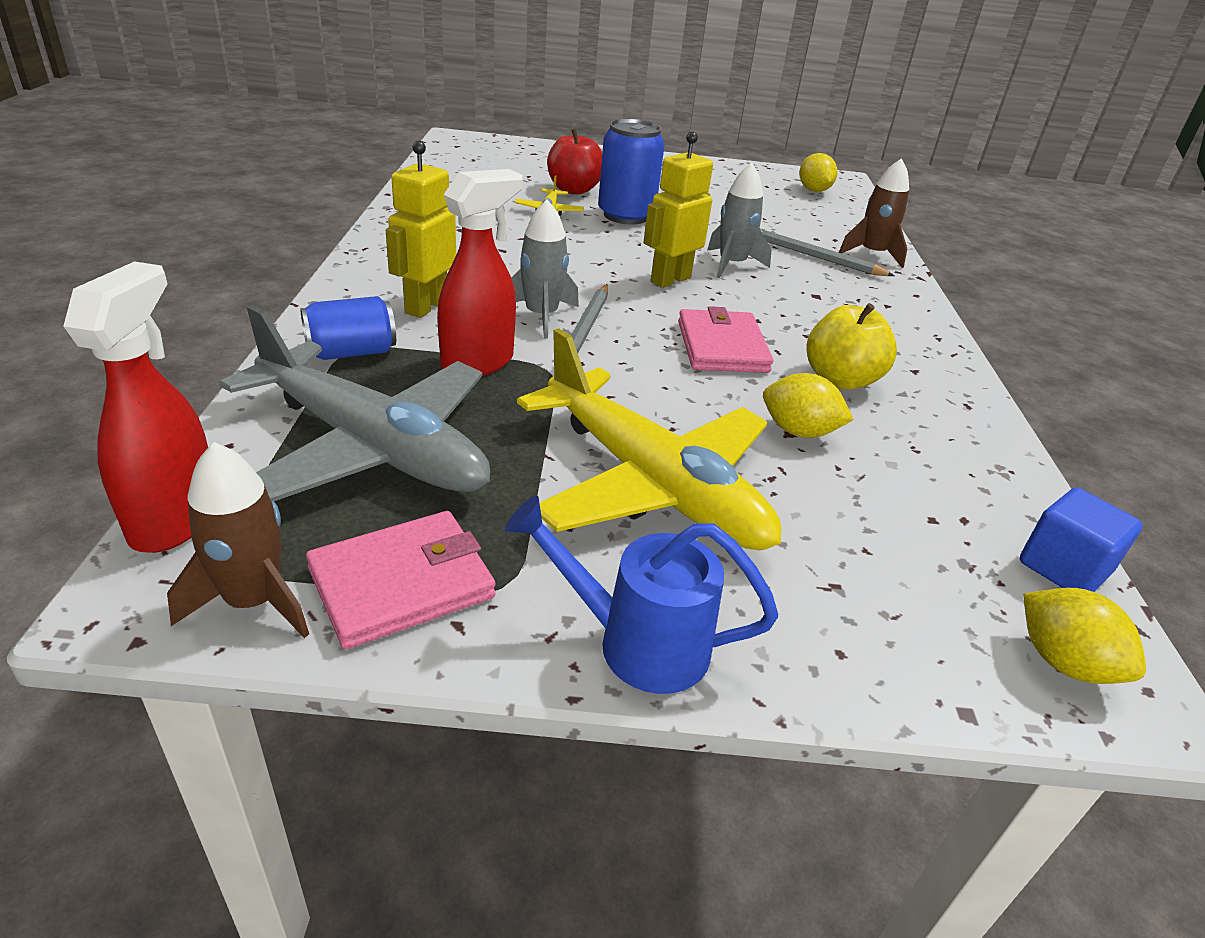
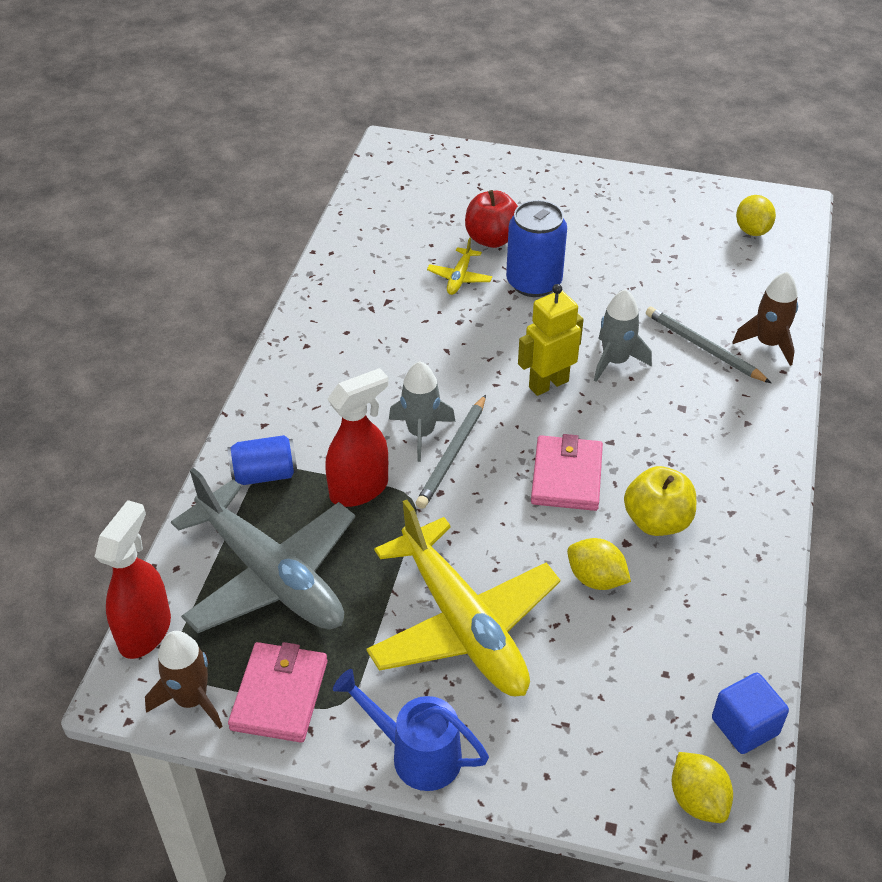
camera: 15 degrees right, 10 degrees up
pink wallet [306,511,496,649] -> pink wallet turned 60 degrees counterclockwise [228,642,327,743]
yellow robot [386,140,456,318] -> none

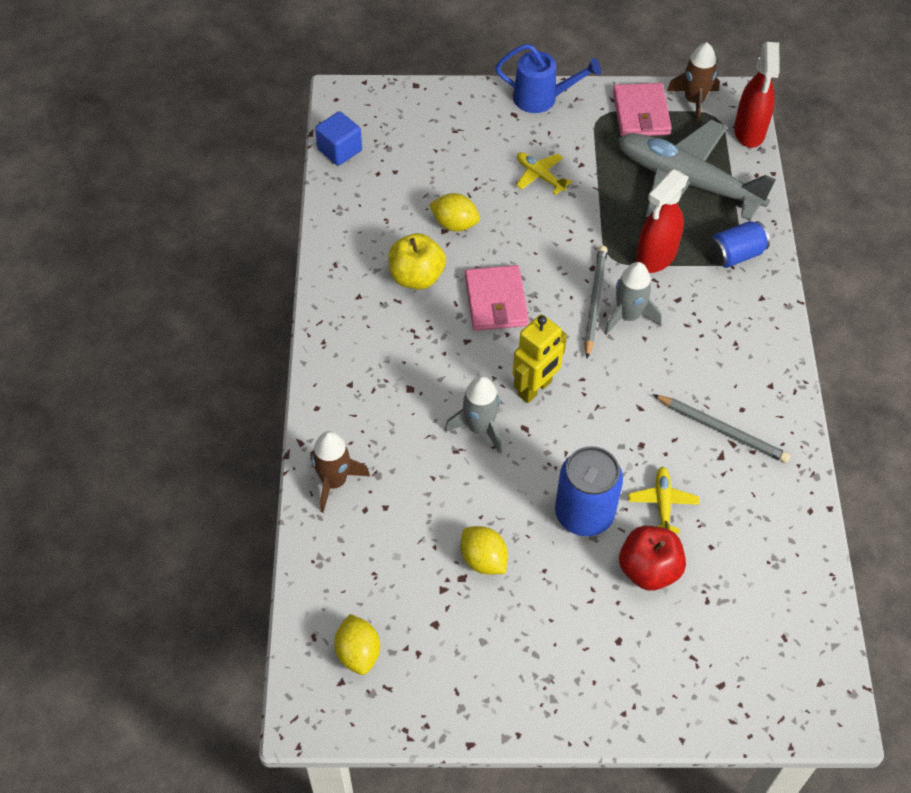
camera: 165 degrees right, 10 degrees up
yellow plane [366,500,560,696] -> yellow plane [516,152,572,195], size x0.41
grey pencil [646,307,771,383] -> grey pencil moved to [653,394,790,463]
yellow lemon [672,752,733,823] -> yellow lemon moved to [461,526,508,575]

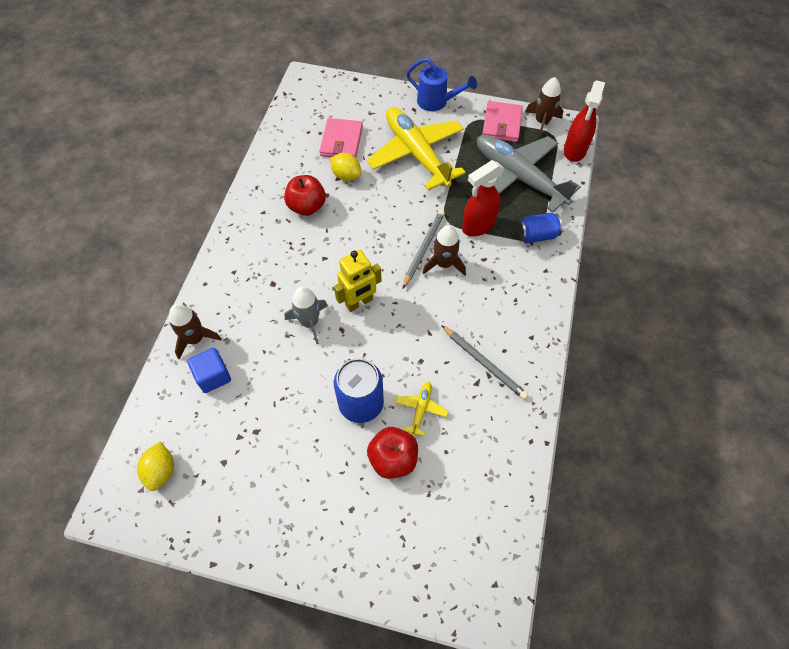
camera: 15 degrees right, 5 degrees up
blue cube [315,111,362,166] -> blue cube moved to [187,348,231,393]
yellow apple [388,233,446,289] -> red apple [284,175,326,216]
yellow lemon [461,526,508,575] -> none
pink wallet [465,265,529,331] -> pink wallet moved to [319,118,363,157]
yellow plane [516,152,572,195] -> yellow plane [367,107,466,191], size x2.45
grey rocket [604,262,661,335] -> brown rocket [423,225,466,276]

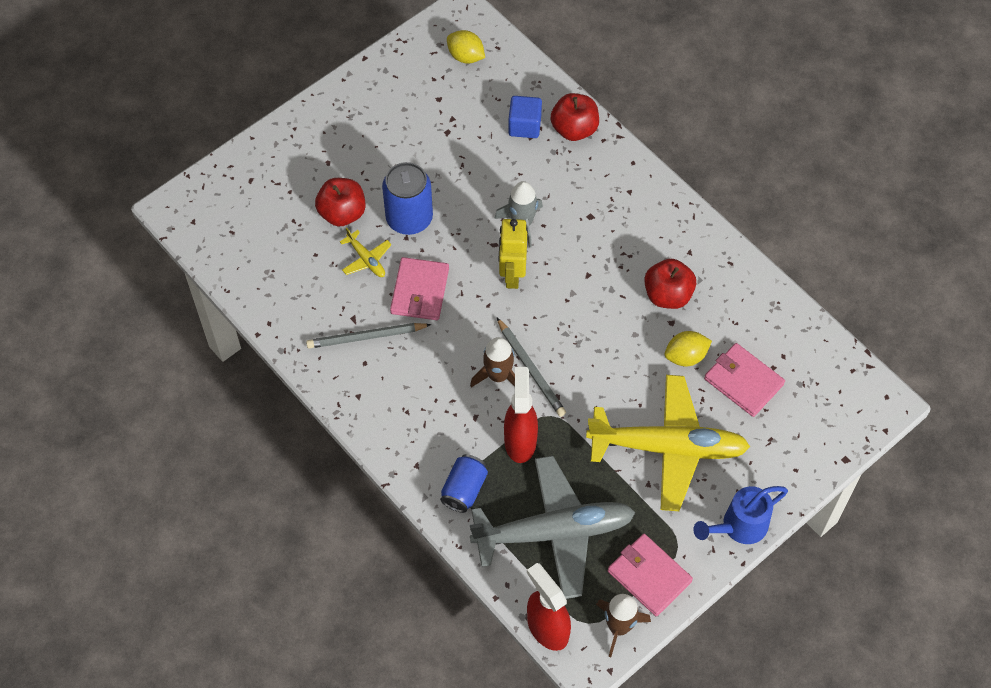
camera: 125 degrees right, 0 degrees up
brown rocket [169,304,222,360] -> red apple [551,93,599,141]
none -> pink wallet [390,257,449,320]

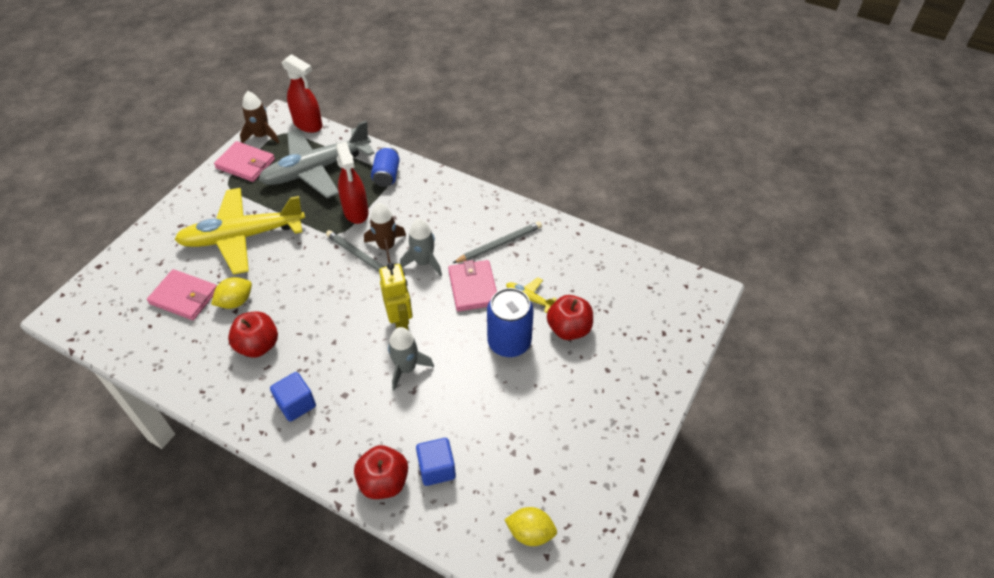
camera: 160 degrees right, 10 degrees down
blue watering can [693,486,788,544] -> none
none -> blue cube [270,372,316,422]
none -> grey rocket [400,219,442,276]

